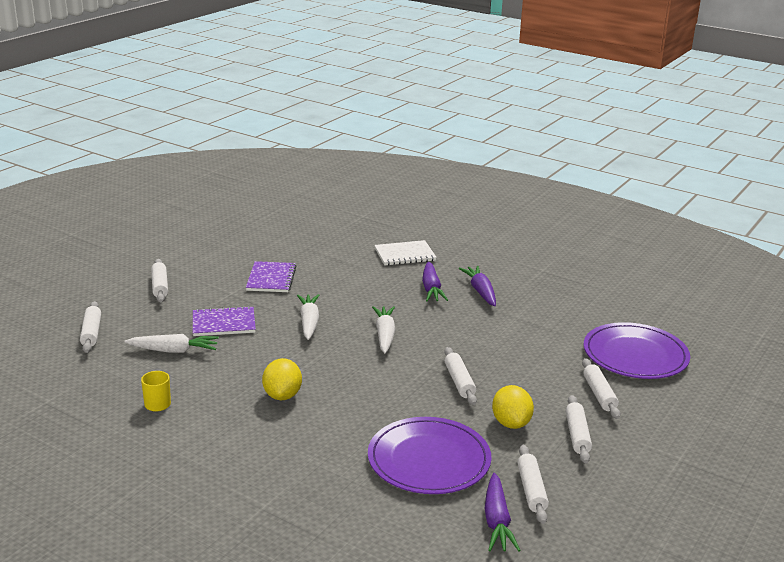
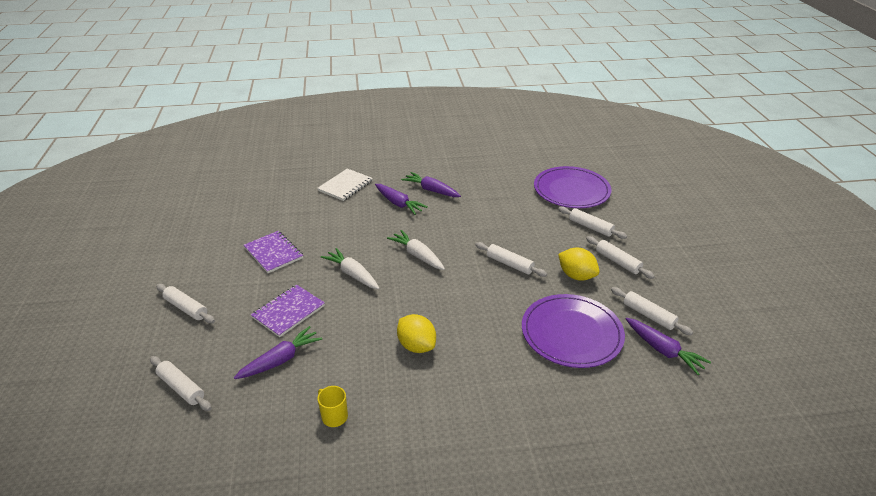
camera: 40 degrees left, 10 degrees up
white carrot [124,334,219,353] -> purple carrot [234,326,322,379]

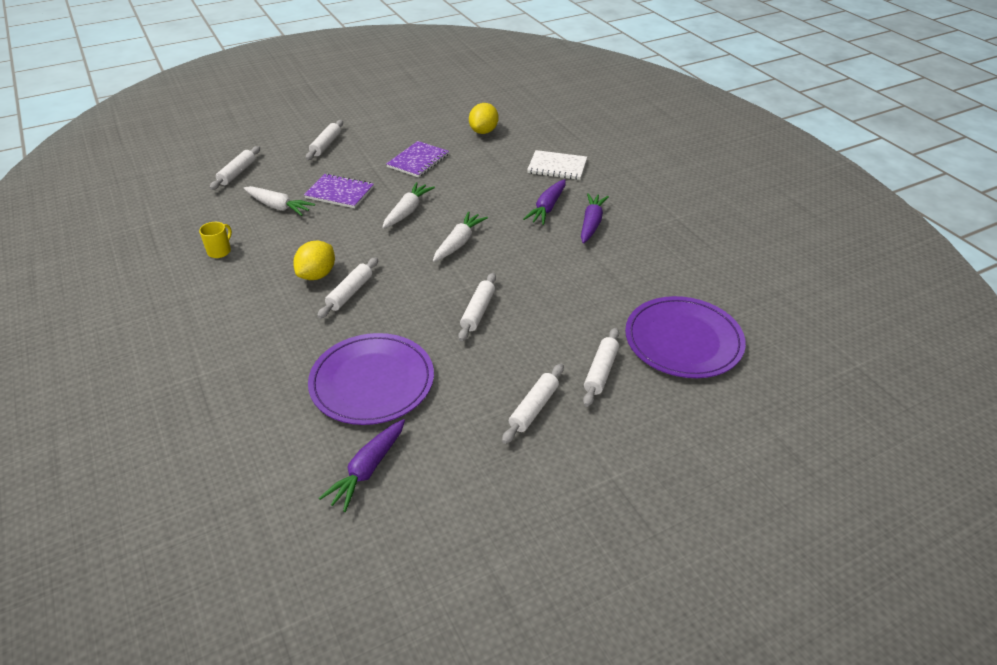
camera: 70 degrees right, 5 degrees up
purple carrot [234,326,322,379] -> white carrot [244,186,315,216]
yellow lemon [558,248,600,281] -> yellow lemon moved to [469,103,498,134]
white rolling pin [611,287,693,335] -> white rolling pin moved to [317,257,378,319]

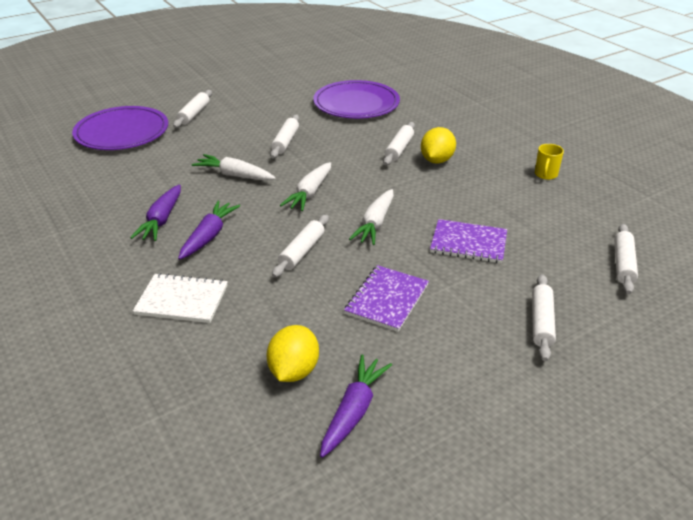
camera: 175 degrees right, 5 degrees down
white carrot [244,186,315,216] -> white carrot moved to [192,154,276,181]
purple carrot [319,419,405,512] -> purple carrot moved to [320,354,392,458]
white rolling pin [502,364,564,444] -> white rolling pin moved to [272,215,329,278]

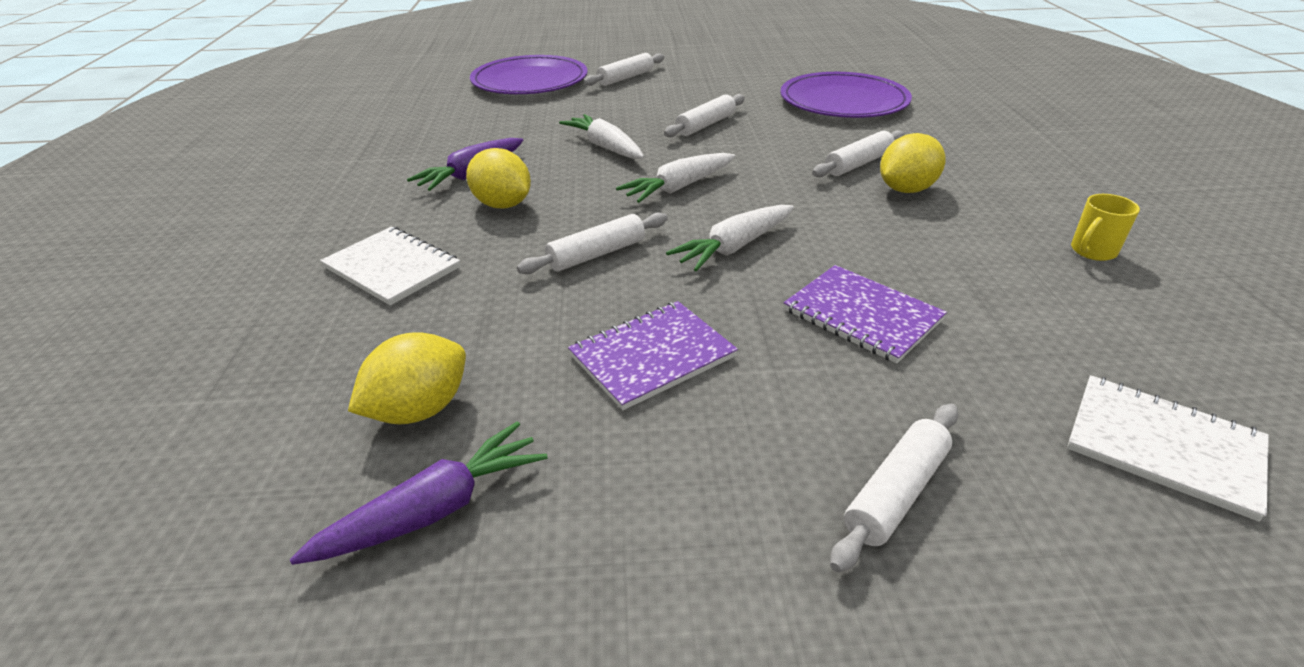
camera: 30 degrees right, 0 degrees up
purple carrot [178,201,240,260] -> yellow lemon [466,148,531,208]
white rolling pin [614,224,638,294] -> white notebook [1067,375,1269,522]

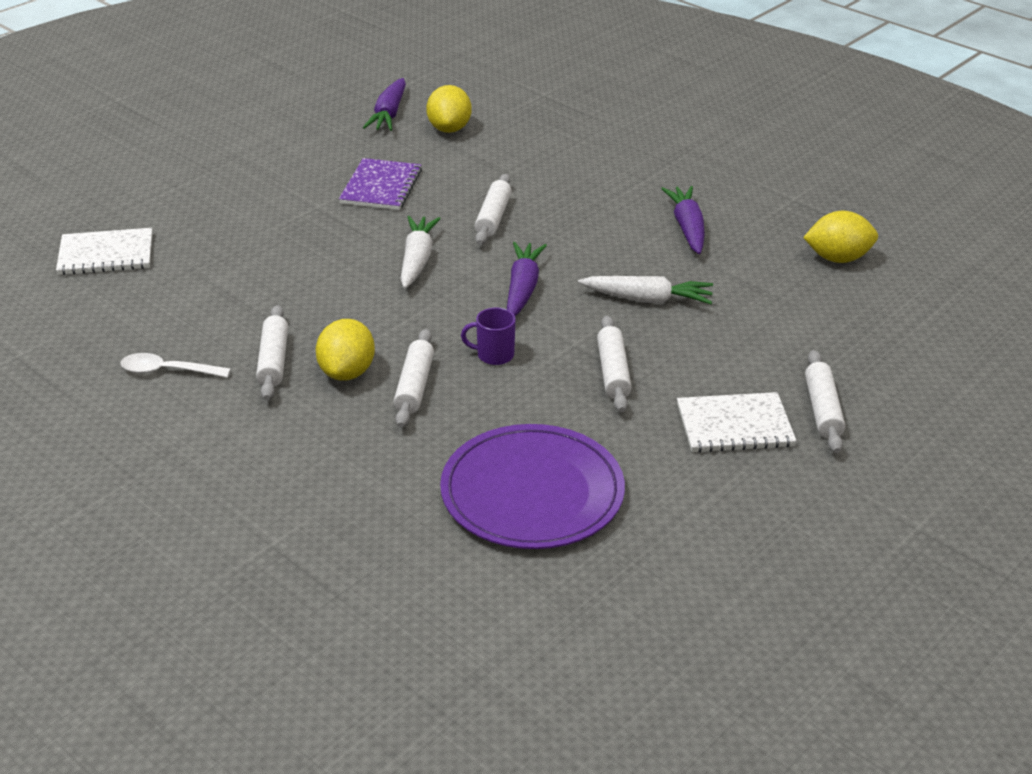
camera: 135 degrees right, 0 degrees up
white notebook [320,227,461,305] -> white notebook moved to [677,392,797,453]
yellow lemon [466,148,531,208] -> yellow lemon moved to [803,210,878,263]
purple plate [470,55,588,94] -> none
white carrot [616,153,735,203] -> purple carrot [507,242,547,316]
purple notebook [784,265,947,363] -> none
white rolling pin [830,404,958,572] -> white rolling pin moved to [256,305,288,400]
yellow mug [1071,194,1140,261] -> white spoon [120,353,231,378]
none -> purple mug [461,308,516,365]

